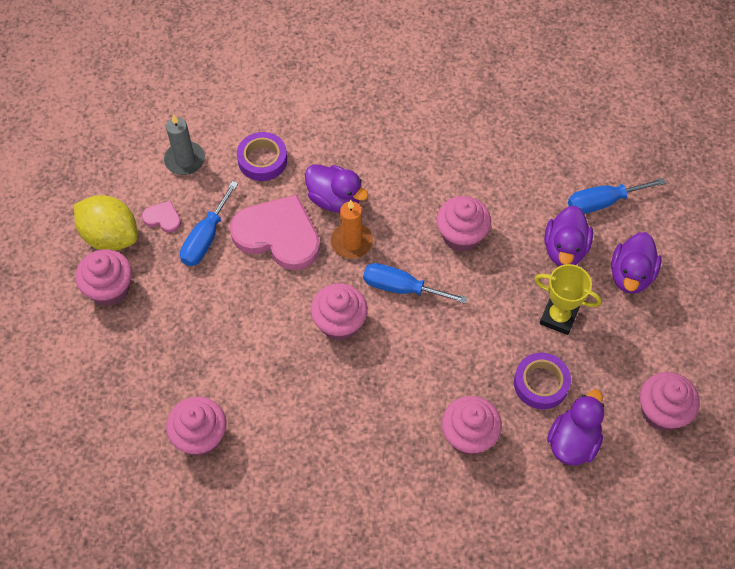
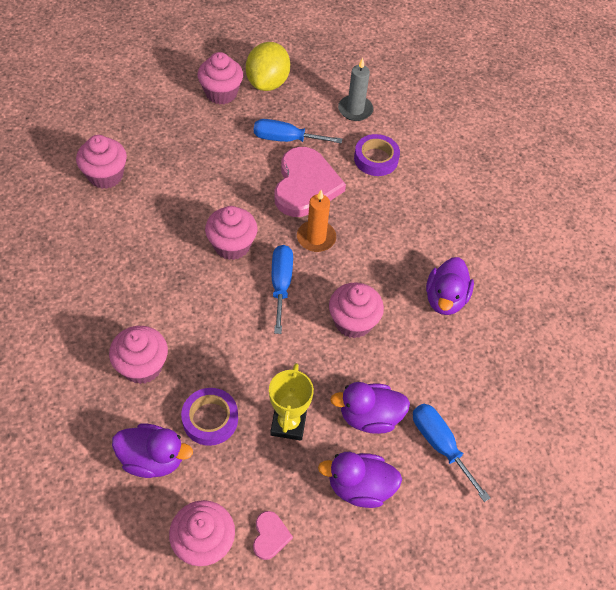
camera: 70 degrees right, 5 degrees down
pink heart [142,201,181,233] -> pink heart moved to [253,511,293,560]
purple duck [305,164,369,213] -> purple duck moved to [426,257,474,315]

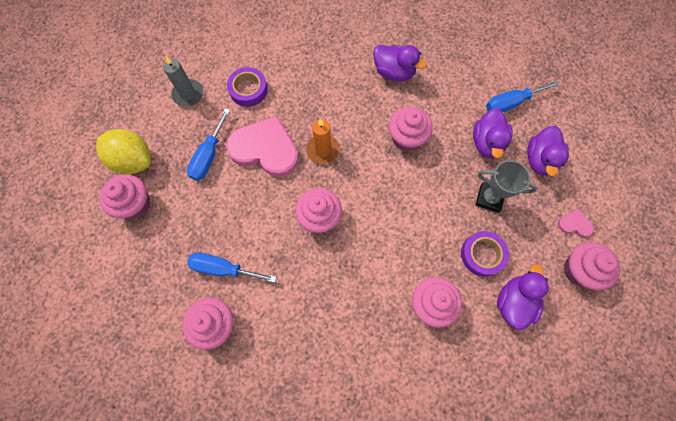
camera: 75 degrees left, 15 degrees up
yellow trophy [269,363,314,441] -> grey trophy [475,160,537,213]
blue screwdriver [272,245,293,334] -> blue screwdriver moved to [187,253,276,283]

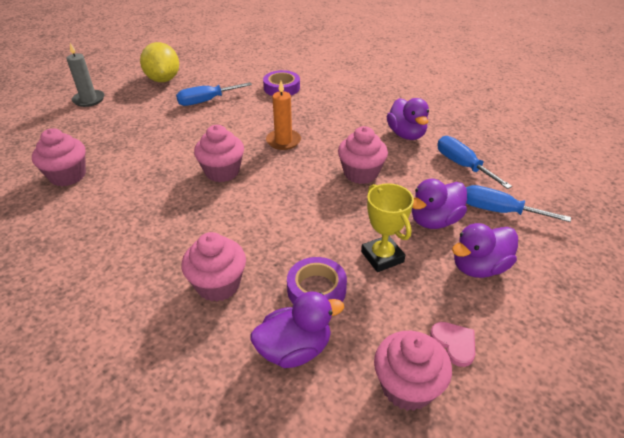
camera: 45 degrees right, 30 degrees down
pink cupcake [99,174,150,219] -> none
grey candle [163,56,203,106] -> grey candle moved to [66,43,105,107]
blue screwdriver [187,253,276,283] -> blue screwdriver moved to [437,136,512,189]
pink heart [226,115,299,177] -> none
grey trophy [475,160,537,213] -> yellow trophy [361,183,414,272]

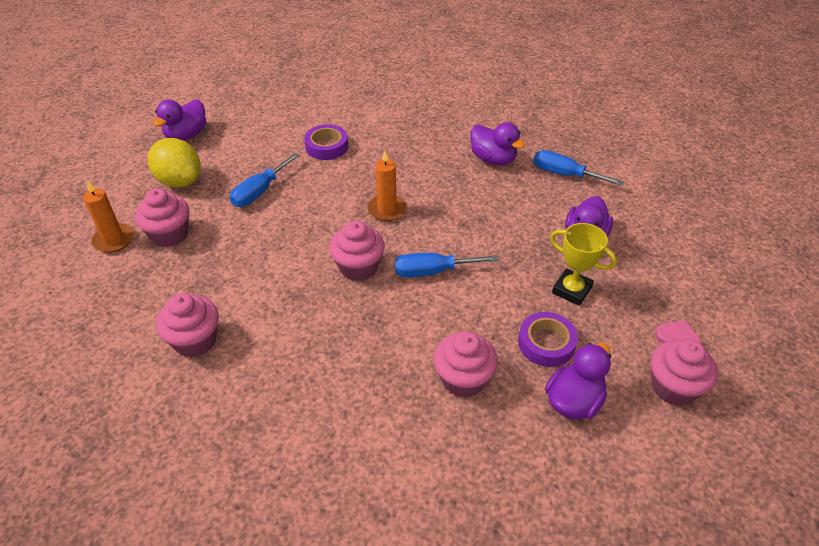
camera: 30 degrees left, 5 degrees up
grey candle [66,43,105,107] -> orange candle [83,180,134,253]
pink cupcake [338,126,388,184] -> pink cupcake moved to [135,188,189,247]
purple duck [452,223,518,278] -> purple duck moved to [153,100,206,141]
blue screwdriver [466,185,571,222] -> blue screwdriver moved to [395,253,498,278]

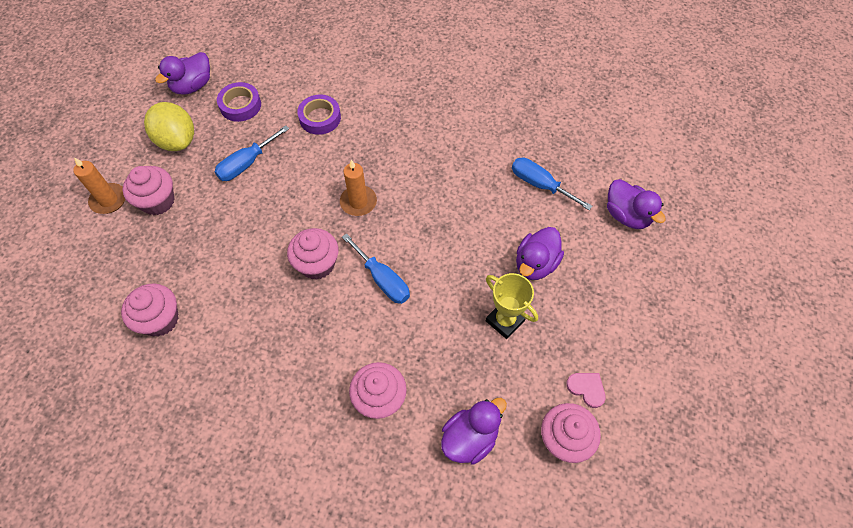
camera: 10 degrees right, 15 degrees up
blue screwdriver [395,253,498,278] -> blue screwdriver turned 135 degrees counterclockwise [342,233,410,304]
purple duck [470,122,525,166] -> purple duck moved to [607,179,666,229]
purple tape [518,312,578,367] -> purple tape moved to [217,82,261,122]

